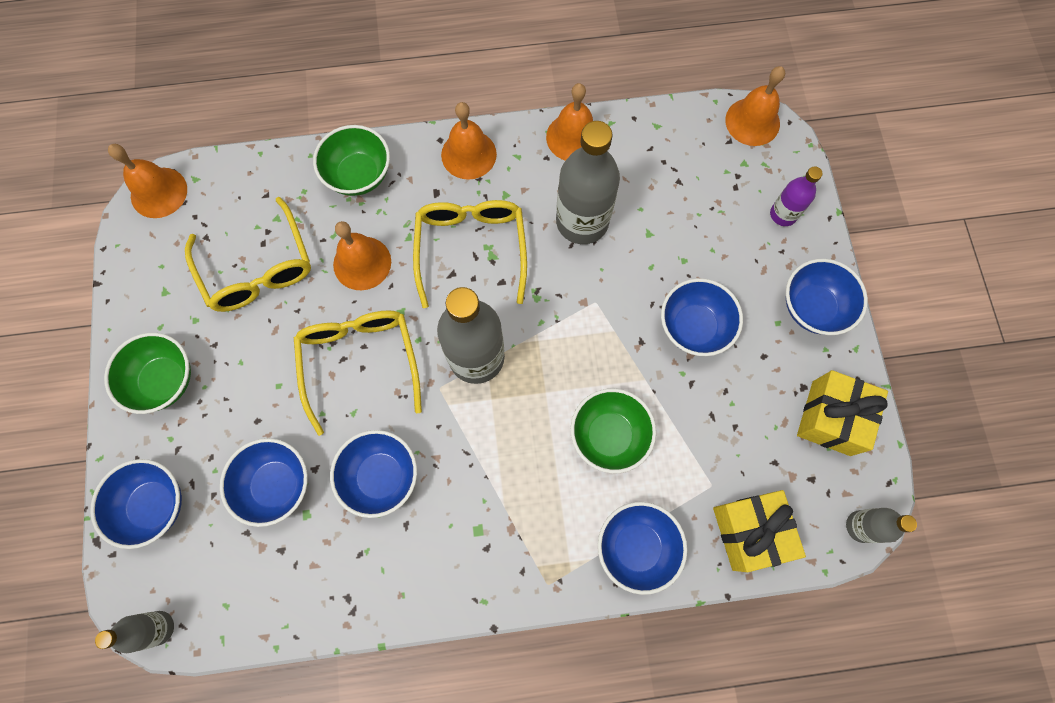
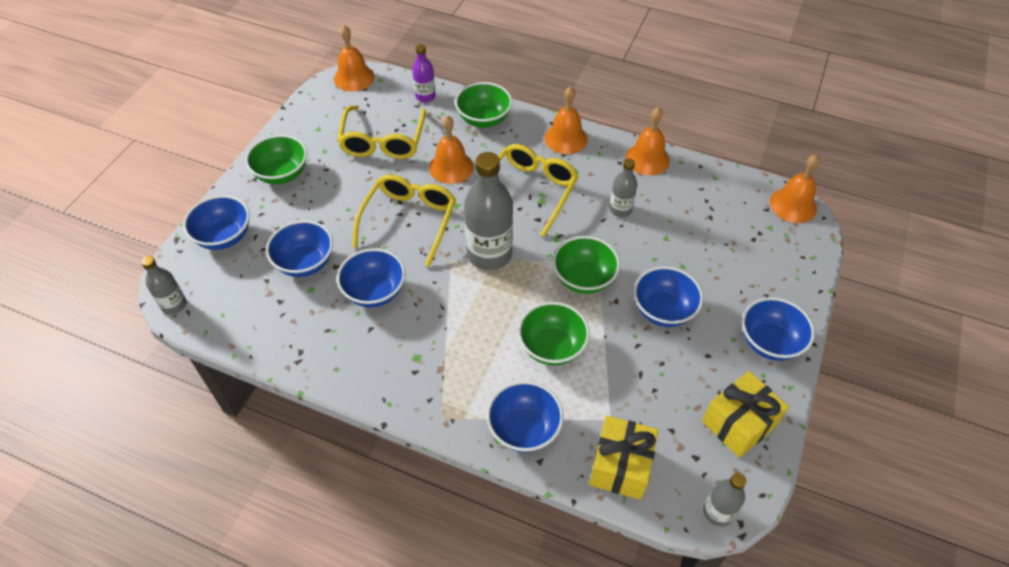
camera: 30 degrees right, 20 degrees down
grey bottle [556,121,620,244] -> grey bottle [609,158,637,217], size x0.53
purple bottle [770,166,823,226] -> purple bottle moved to [412,44,436,102]
none -> green bowl [553,236,620,294]

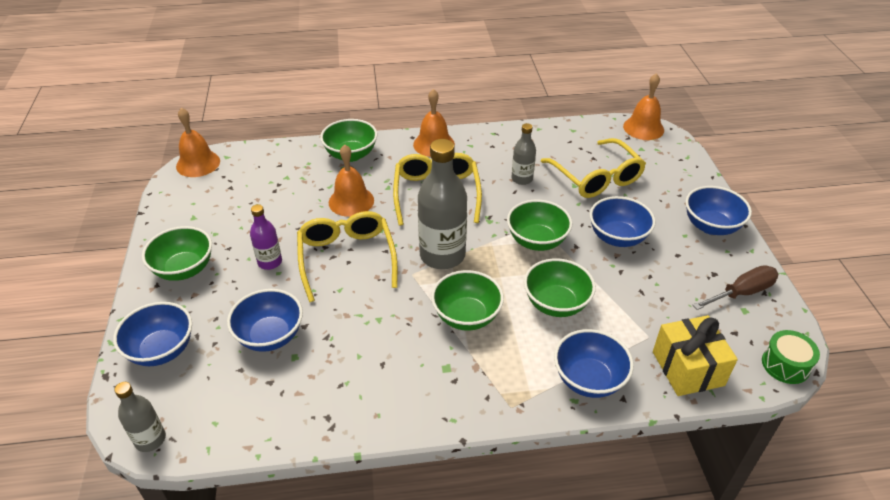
camera: 30 degrees left, 10 degrees down
yellow glasses [337,105,426,159] -> yellow glasses moved to [541,138,646,198]
blue bowl [337,248,405,308] -> none
purple bottle [412,44,436,102] -> purple bottle moved to [250,204,282,270]
orange bell [625,107,670,175] -> none
yellow gift [702,371,789,458] -> brown screwdriver [692,265,779,310]
grey bottle [703,473,747,527] -> green drum [762,330,820,384]
none -> green bowl [431,270,504,331]

